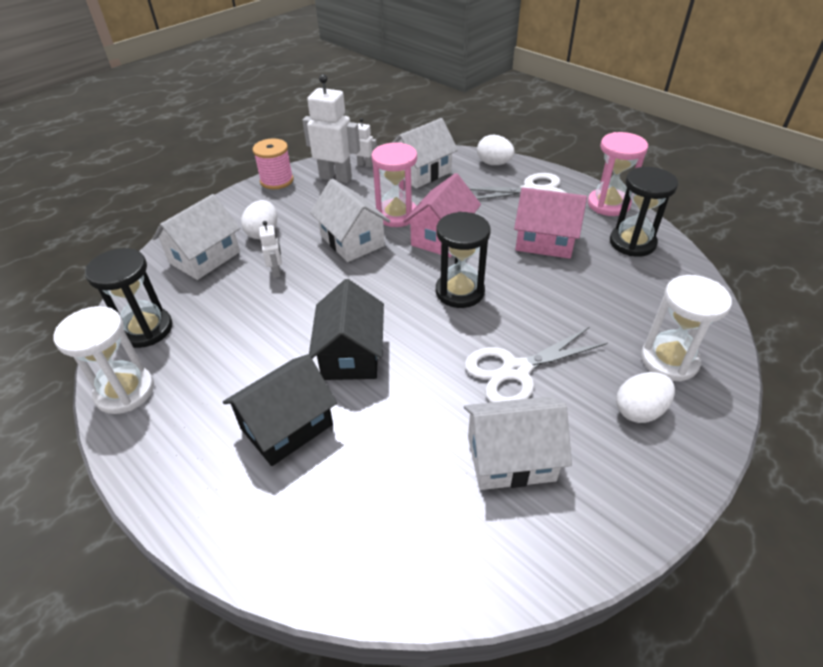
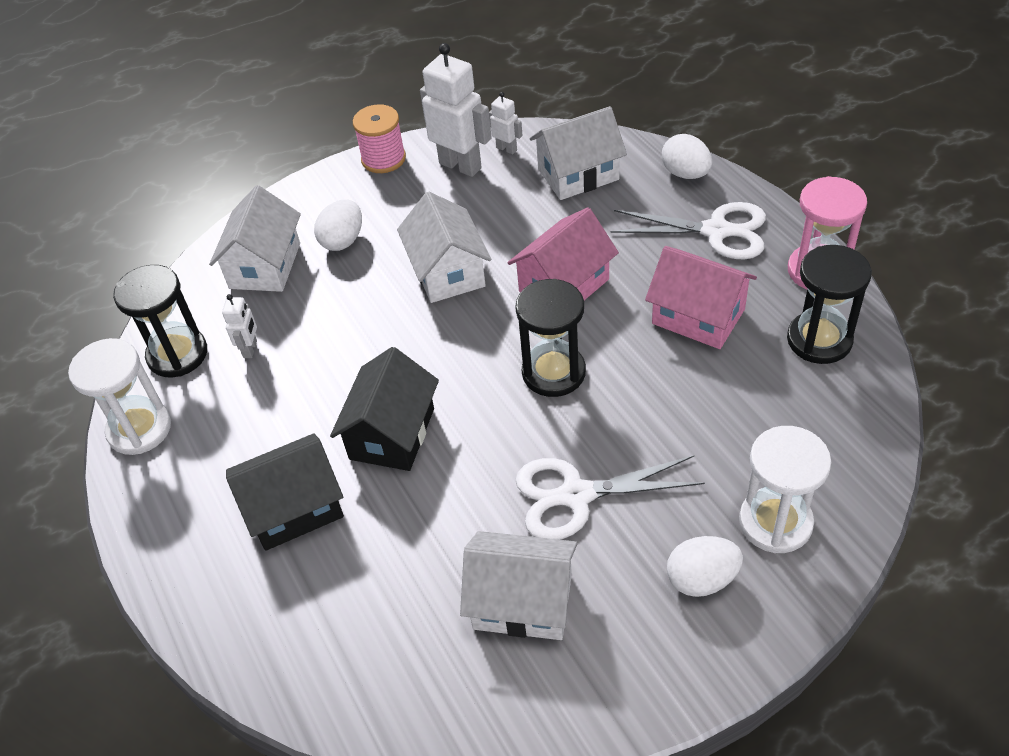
camera: 20 degrees right, 5 degrees up
white house [152,194,240,280] -> white house turned 45 degrees counterclockwise [209,185,301,292]
white robot [259,221,282,278] -> white robot moved to [222,294,257,358]
pink hourglass [371,142,417,227] -> none

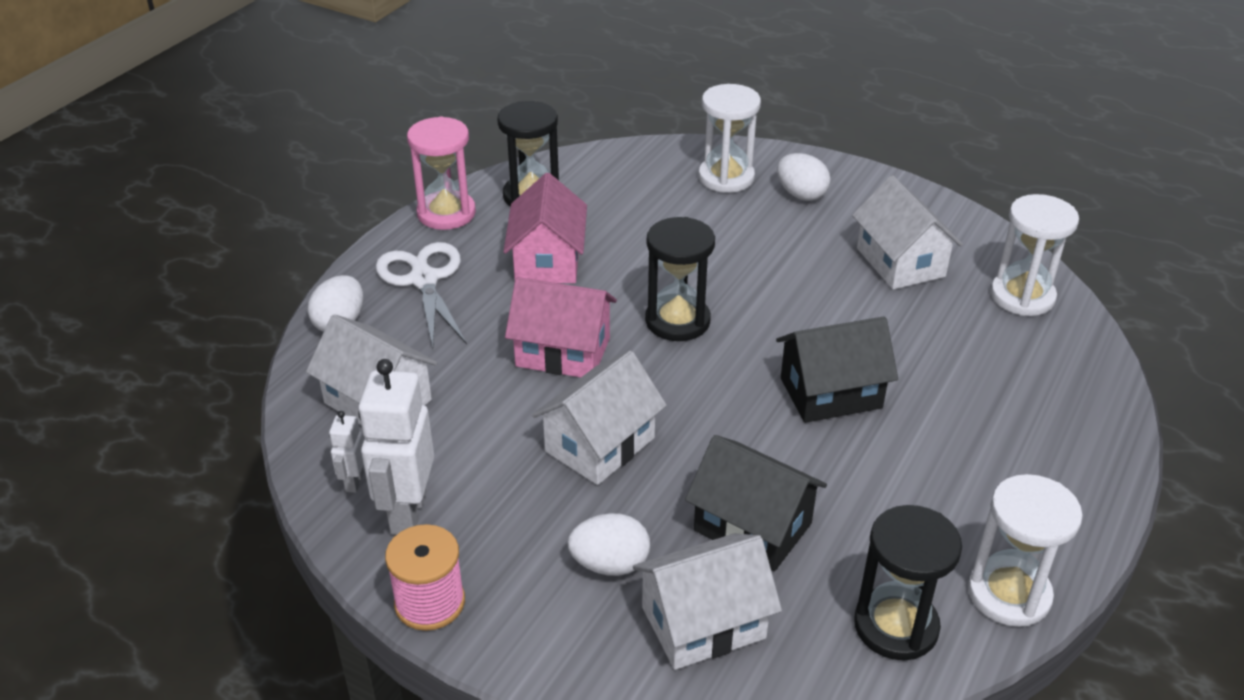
camera: 125 degrees left, 10 degrees down
white robot [222,294,257,358] -> none
black house [226,434,344,551] -> black house moved to [685,435,827,571]
white scissors [515,455,705,540] -> none
none -> white hourglass [990,194,1079,316]

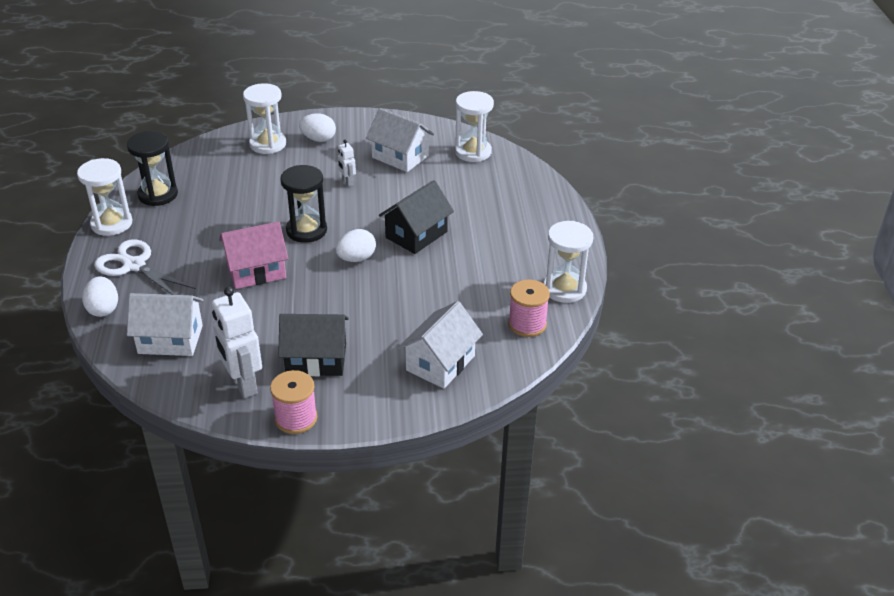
camera: 35 degrees left, 0 degrees up
white robot [329,411,364,493] -> white robot moved to [338,139,356,187]
pink hourglass [407,116,476,230] -> white hourglass [77,158,132,236]
pink house [503,173,587,283] -> none
white house [532,351,667,485] -> none
white egg [567,513,650,576] -> white egg moved to [336,229,376,262]
black house [685,435,827,571] -> black house moved to [278,314,349,376]
black hourglass [854,505,962,660] -> pink spool [508,280,550,337]

